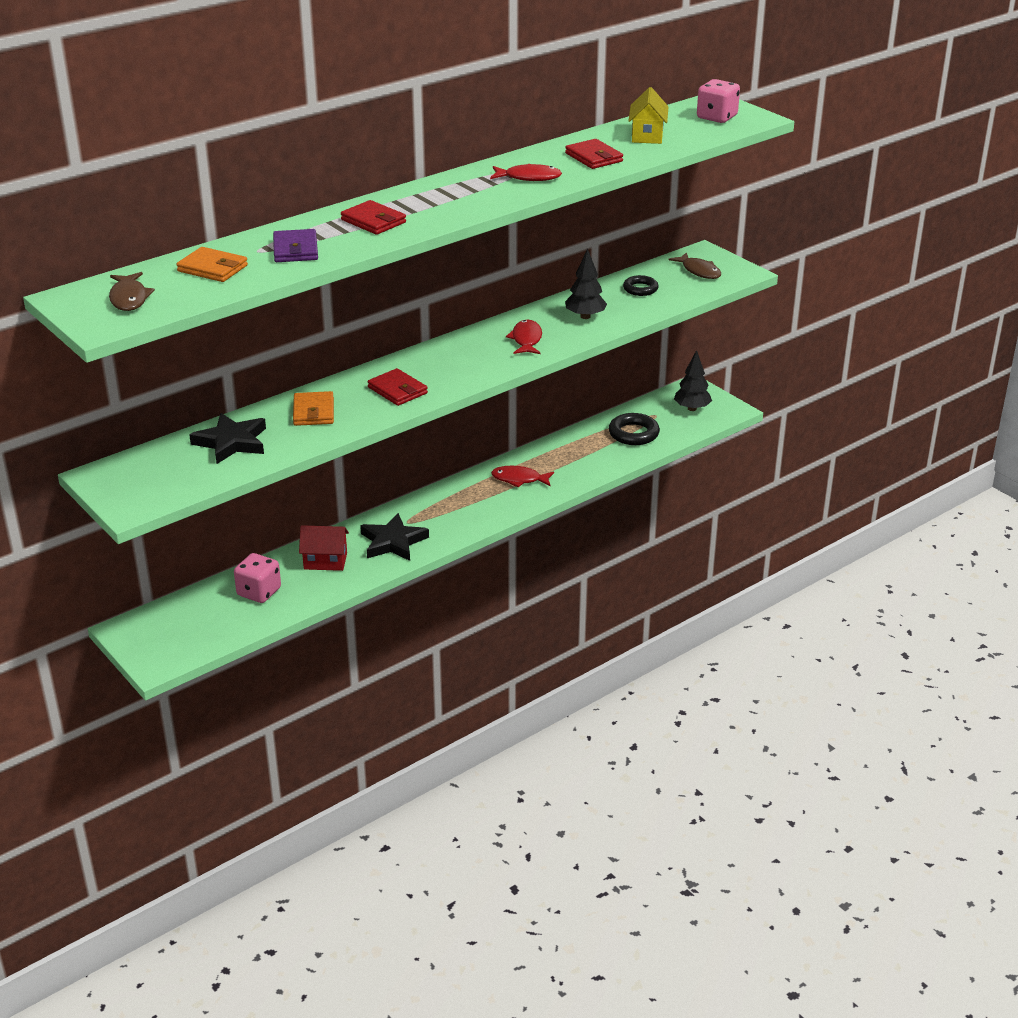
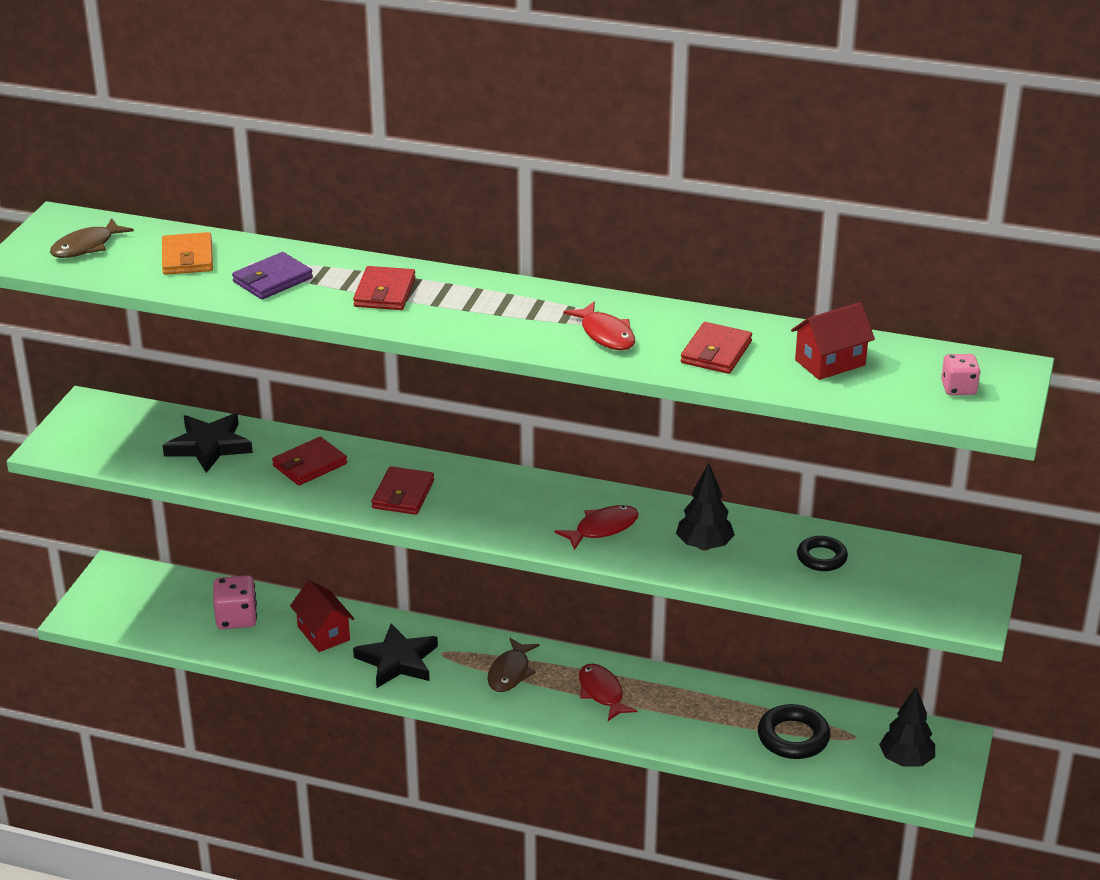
camera: 55 degrees right, 0 degrees up
orange wallet [293,391,334,426] -> red wallet [272,437,347,486]
yellow house [628,87,669,144] -> red house [791,302,875,380]
brown fish [668,252,721,279] -> brown fish moved to [487,638,539,692]
pink dice [697,79,740,123] -> pink dice [941,354,980,395], size x0.65

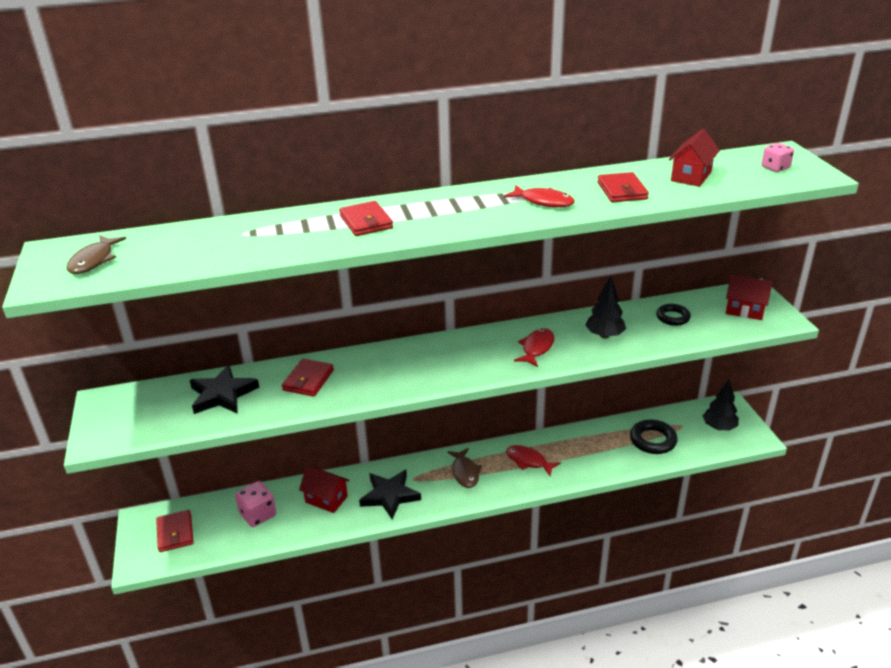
camera: 30 degrees left, 0 degrees up
orange wallet [162,232,213,275] -> none
purple wallet [232,252,313,300] -> none
red wallet [372,466,434,515] -> red wallet moved to [156,510,194,552]
none -> red house [726,275,772,320]

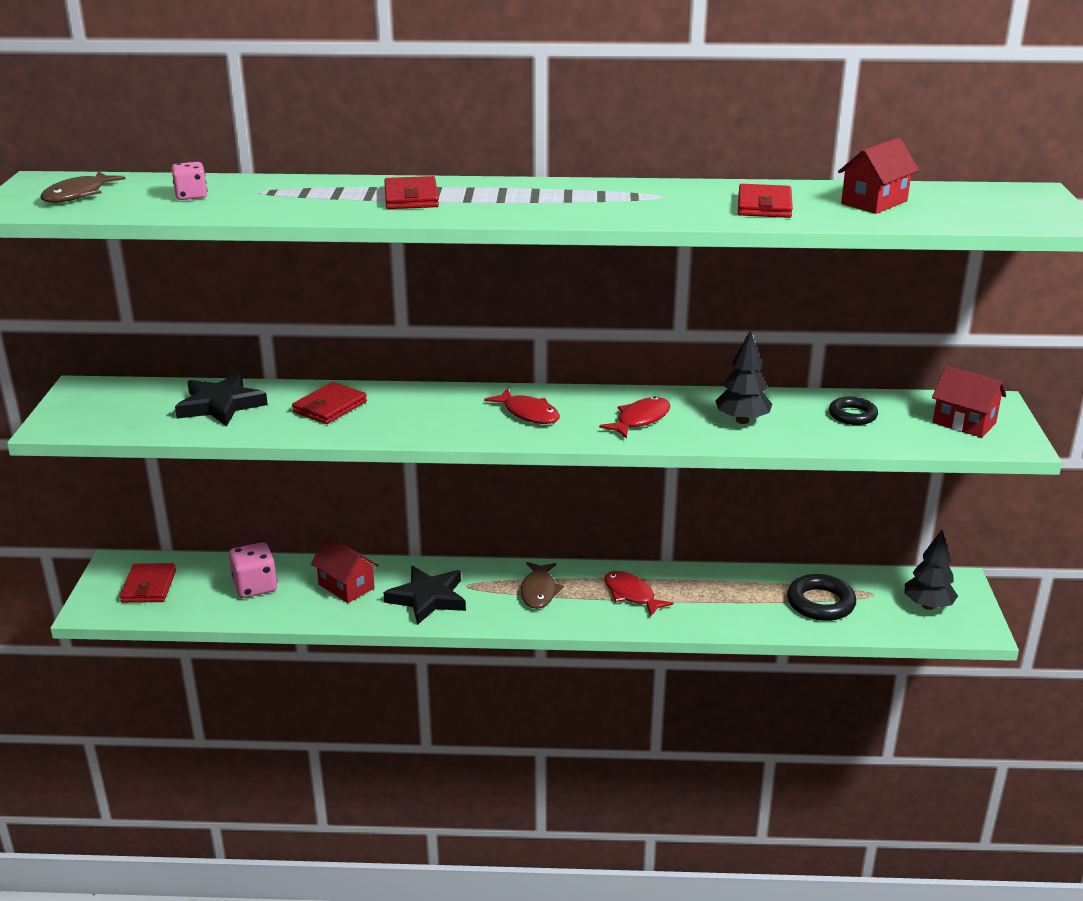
camera: 15 degrees right, 5 degrees down
red fish [504,185,575,207] -> red fish moved to [484,388,560,424]
pink dice [761,143,794,172] -> pink dice moved to [172,162,207,200]

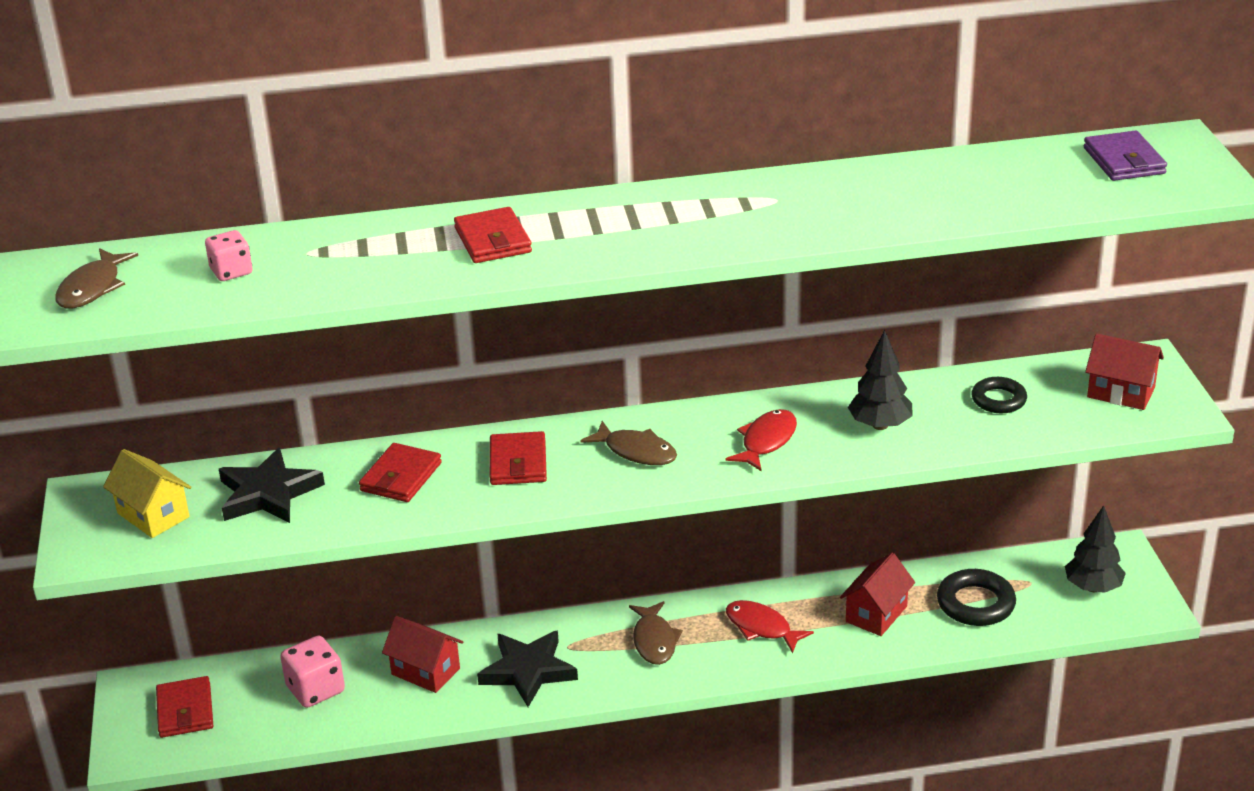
camera: 10 degrees left, 5 degrees up
red fish [484,388,560,424] -> brown fish [580,421,677,465]
red wallet [738,184,793,218] -> red wallet moved to [490,431,547,485]
red house [838,137,919,214] -> red house moved to [840,553,915,636]
none -> yellow house [103,449,191,538]
none -> purple wallet [1084,130,1167,181]

